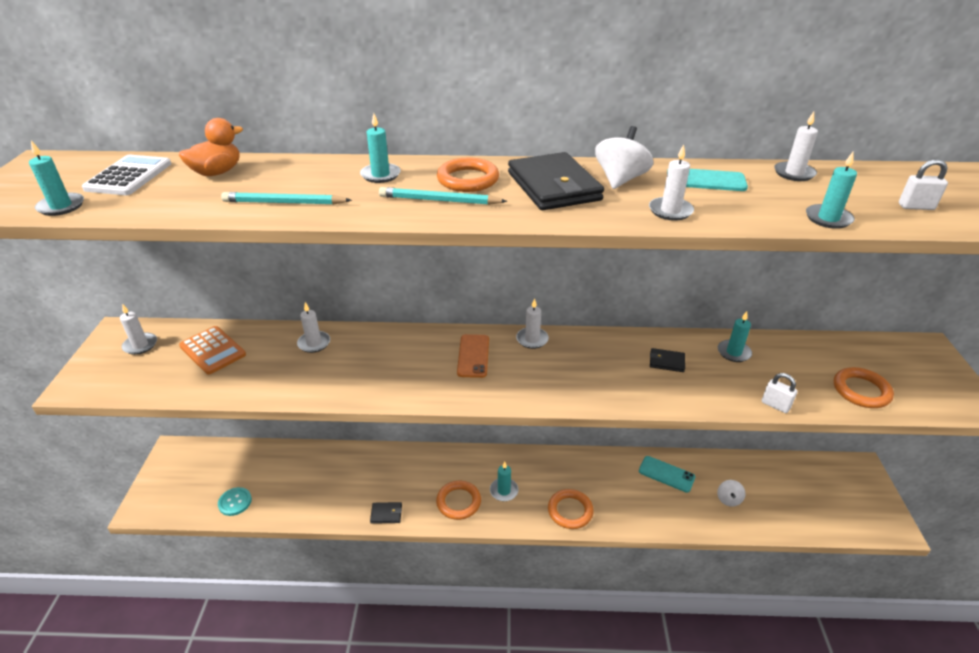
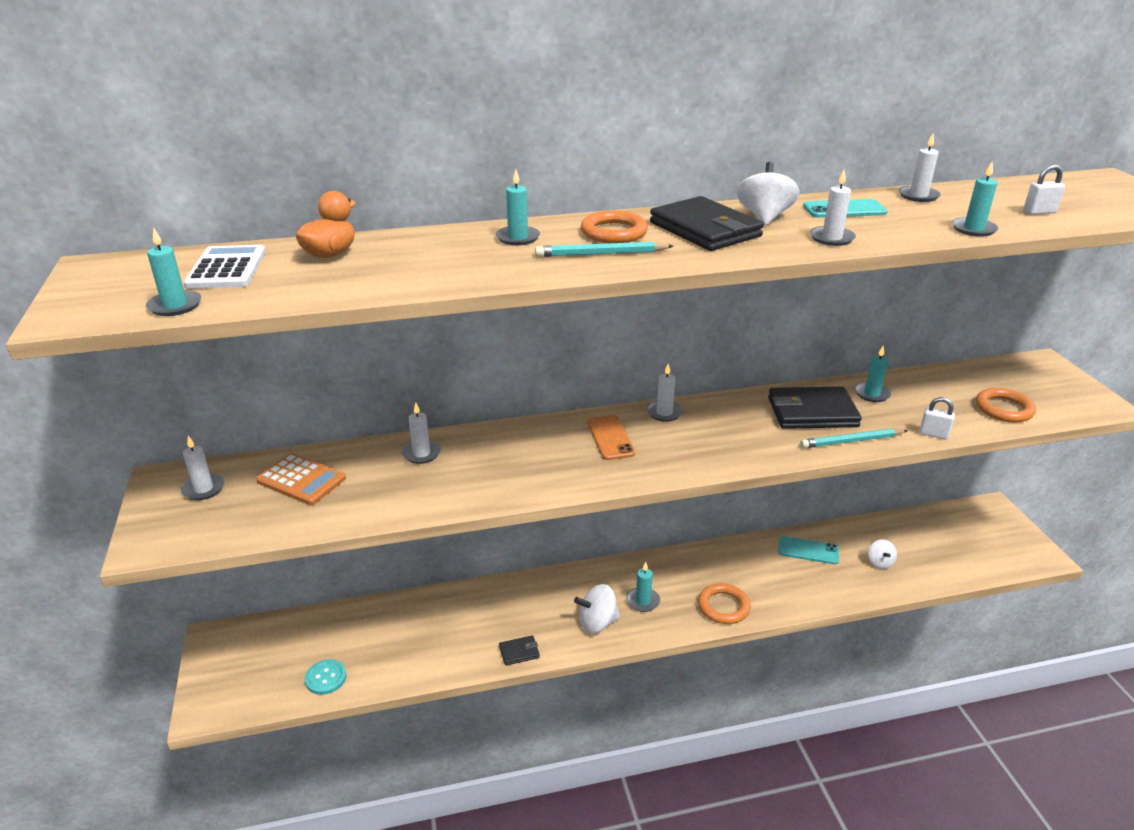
camera: 15 degrees left, 5 degrees down
turquoise pencil [221,192,352,205] -> turquoise pencil moved to [800,428,908,448]
orange ring [436,481,481,520] -> white spinning top [574,584,620,633]
black wallet [650,348,685,372] -> black wallet [768,387,862,429], size x2.17

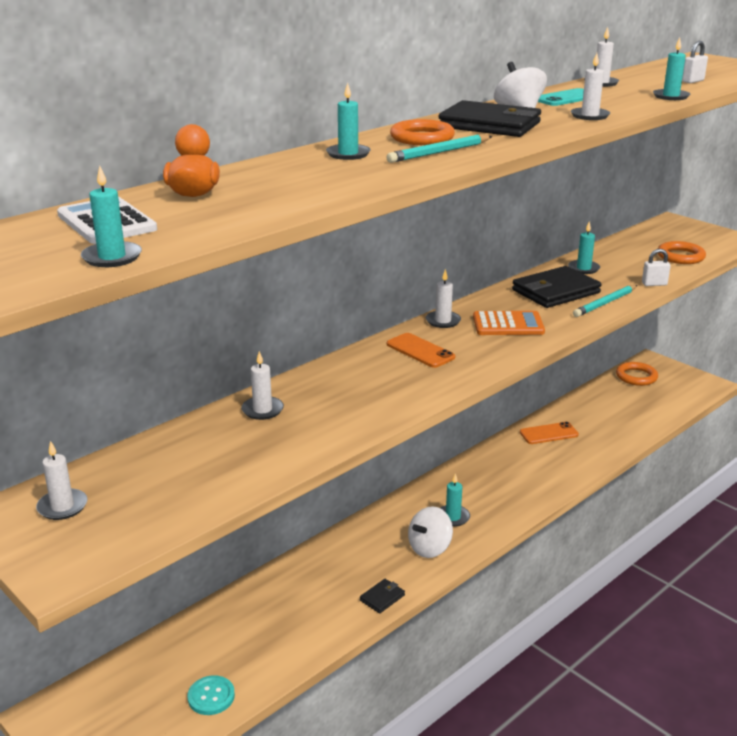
camera: 30 degrees left, 5 degrees down
orange calculator [256,453,346,505] -> orange calculator moved to [473,311,545,335]
orange ring [698,583,751,624] -> orange ring moved to [616,362,658,386]
turquoise phone [778,536,839,564] -> orange phone [520,422,579,444]
white spinning top [868,539,897,569] -> none

